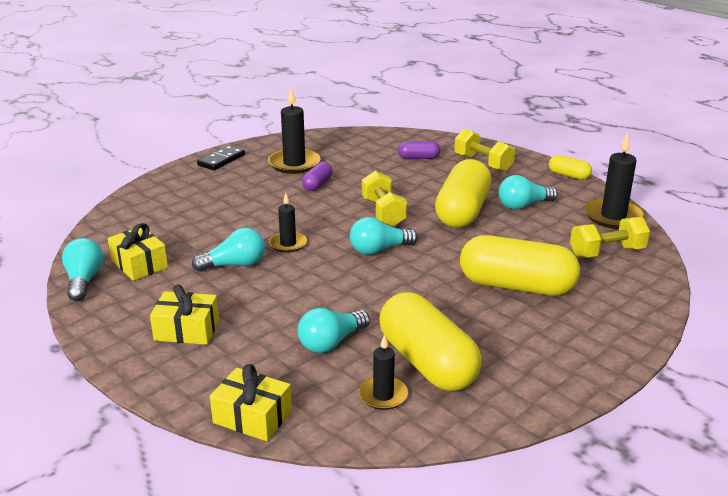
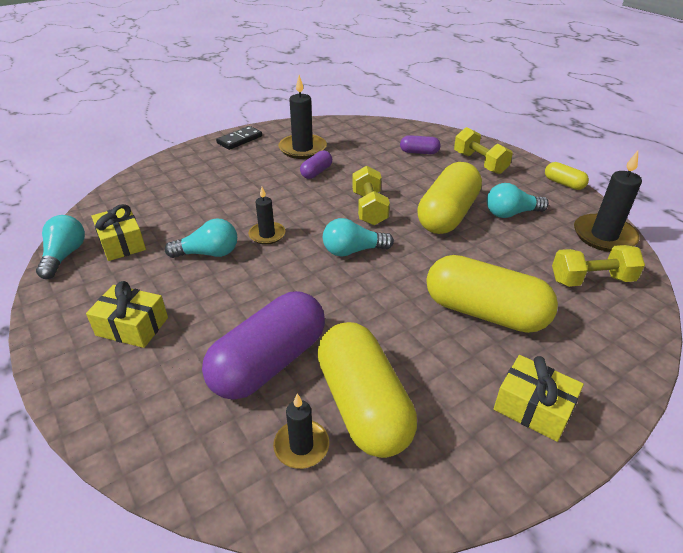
camera: 10 degrees right, 10 degrees up
yellow gift [210,364,292,441] -> yellow gift moved to [494,355,584,442]
turquoise light bulb [298,308,370,353] -> purple capsule [202,291,325,400]

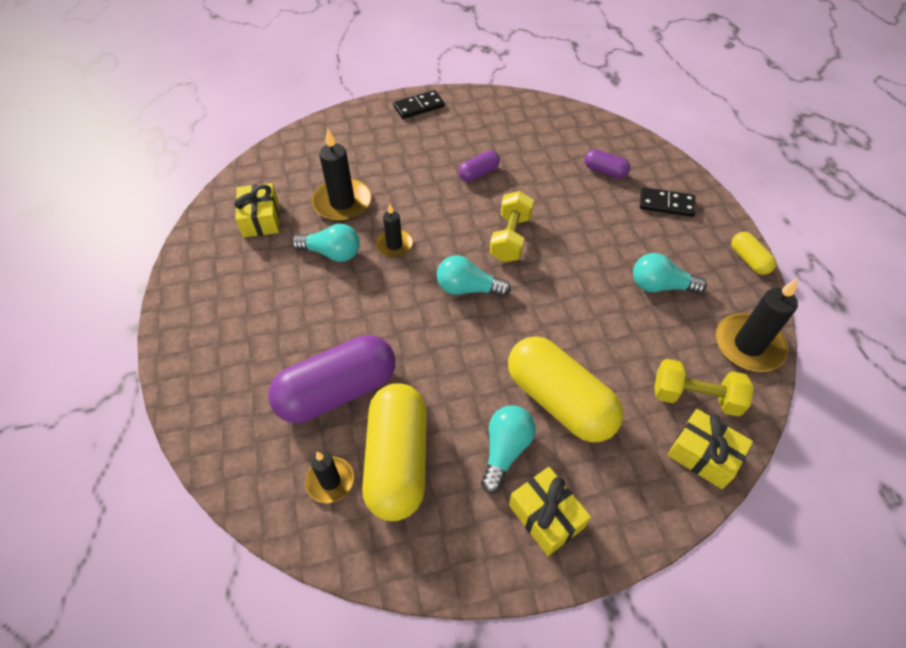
camera: 20 degrees right, 15 degrees up
turquoise light bulb [36,215,85,279] -> turquoise light bulb moved to [481,405,535,494]
yellow gift [86,281,168,348] -> yellow gift moved to [668,409,753,489]
black candle [278,75,327,159] -> black candle moved to [312,128,371,221]
yellow capsule [417,162,482,234] -> none
yellow dumbbell [454,127,513,174] -> black domino [640,187,696,217]

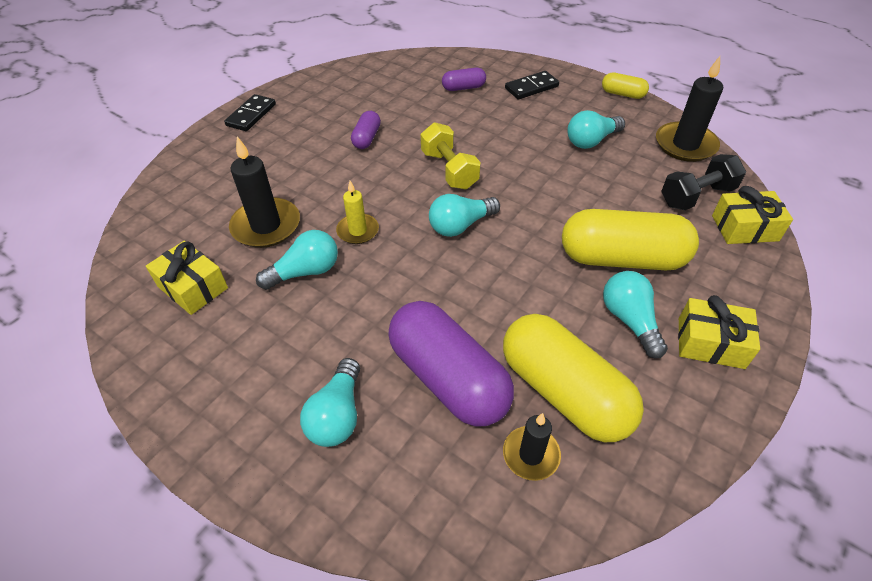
camera: 40 degrees left, 5 degrees down
purple capsule [268,335,395,423] -> purple capsule turned 60 degrees counterclockwise [388,301,514,427]
black candle [375,204,413,258] -> yellow candle [336,181,379,244]
yellow dumbbell [654,359,754,417] -> black dumbbell [661,154,746,210]
none -> turquoise light bulb [300,358,360,447]

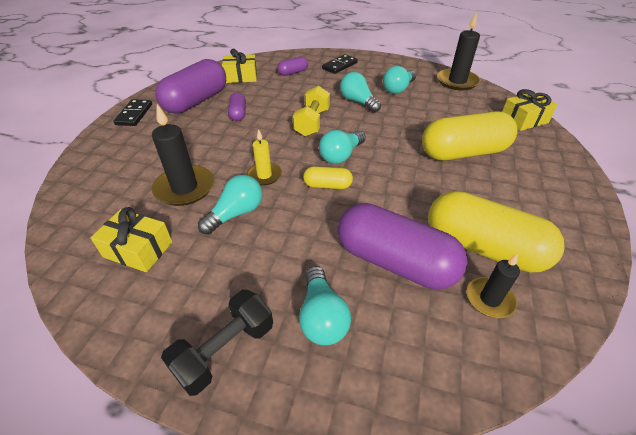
camera: 20 degrees left, 5 degrees down
yellow dumbbell [421,122,480,189] -> yellow dumbbell turned 60 degrees clockwise [293,85,330,137]
yellow capsule [602,73,649,99] -> yellow capsule moved to [303,166,353,189]
turquoise light bulb [603,271,668,358] -> turquoise light bulb moved to [340,72,381,112]
black dumbbell [661,154,746,210] -> black dumbbell moved to [161,290,273,396]
yellow gift [678,295,760,369] -> yellow gift moved to [222,49,257,83]
none -> purple capsule [155,59,226,114]

